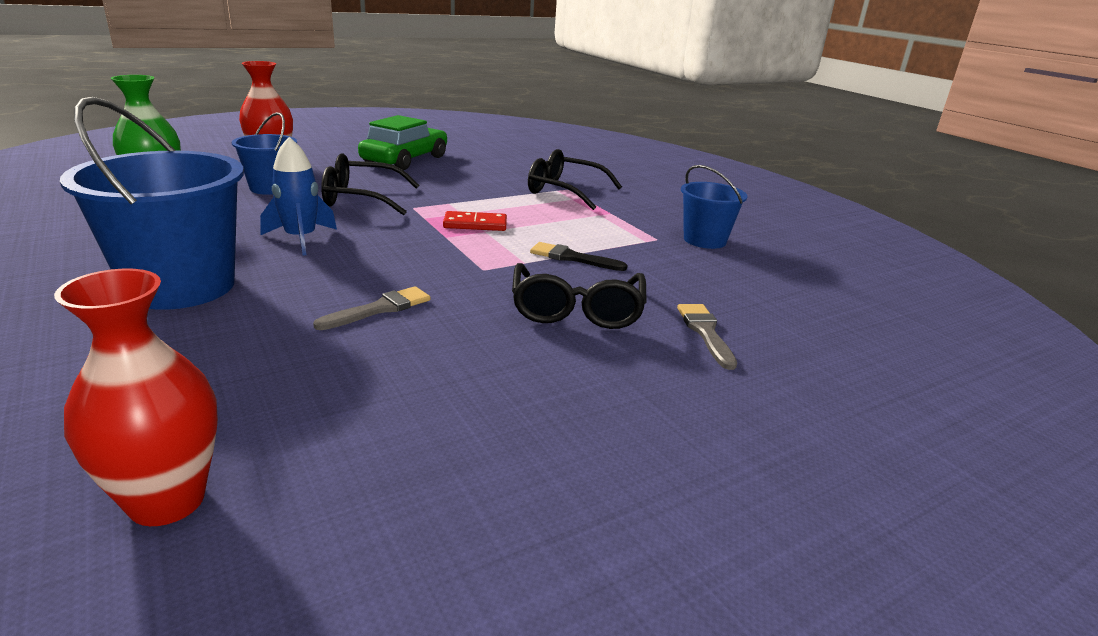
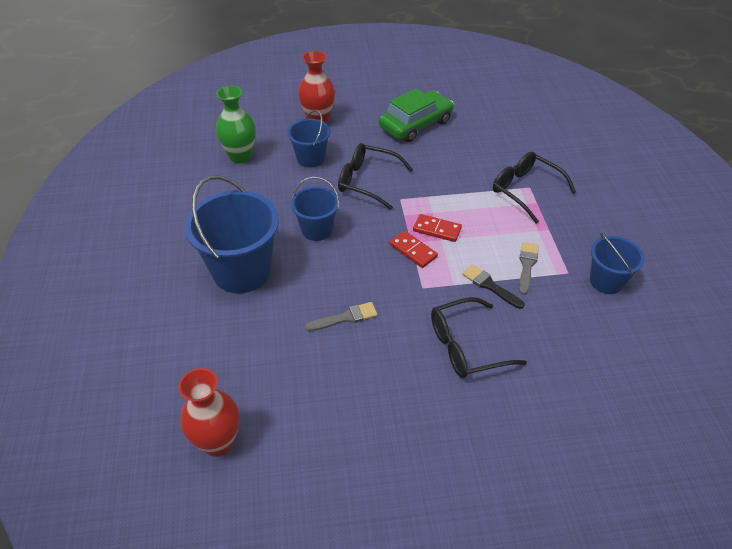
camera: 25 degrees right, 20 degrees up
blue rocket [260,137,337,256] -> blue bucket [291,177,339,241]
black glasses [512,263,647,329] -> black glasses turned 45 degrees clockwise [431,297,527,378]
grey brush [677,304,737,370] -> grey brush moved to [519,242,539,295]
none -> red domino [389,231,438,268]

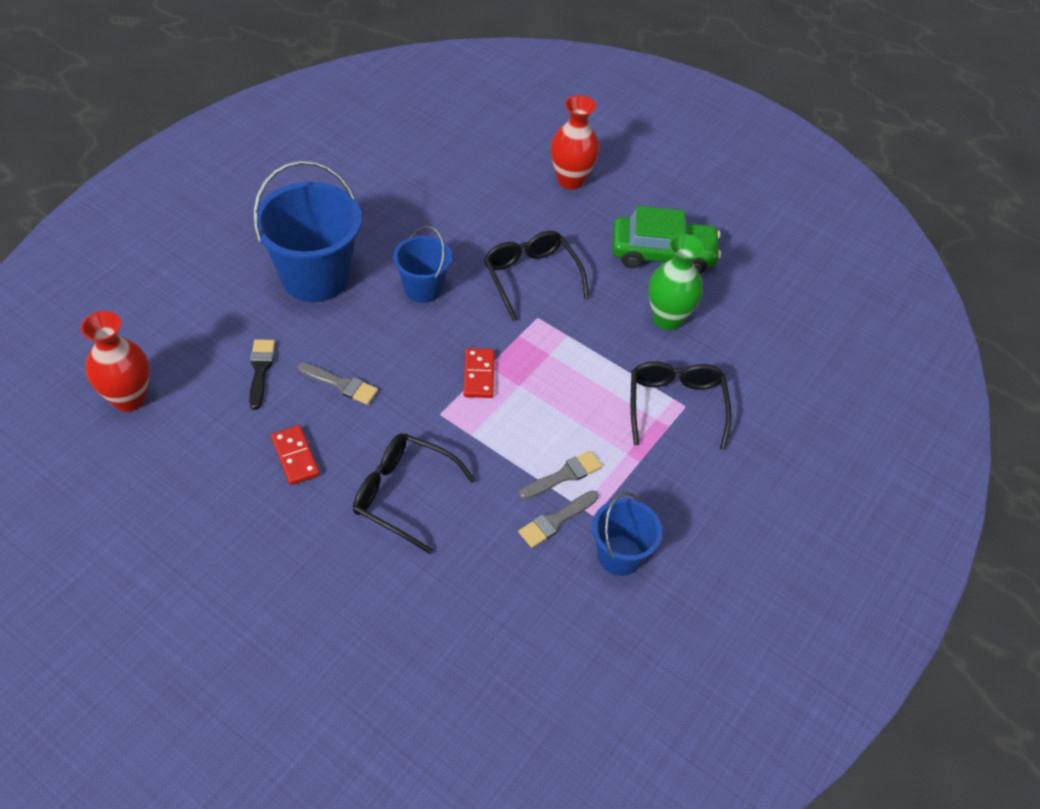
camera: 40 degrees right, 5 degrees up
green vase [216,86,256,164] -> green vase moved to [648,234,704,330]
blue bucket [287,110,331,168] -> none
red domino [413,214,462,242] -> red domino moved to [271,425,320,485]
black brush [462,264,525,309] -> black brush moved to [249,339,275,410]
none -> grey brush [518,491,598,548]

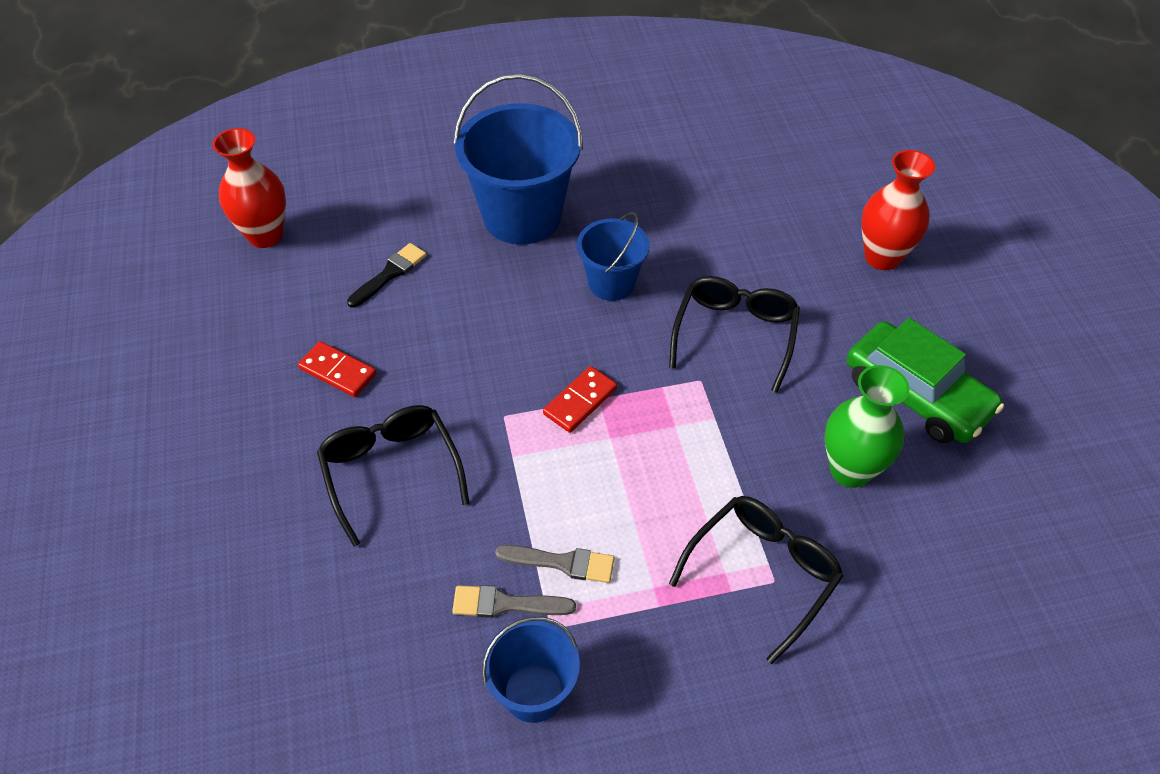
camera: 45 degrees right, 0 degrees up
red domino [271,425,320,485] -> red domino turned 75 degrees counterclockwise [298,341,376,397]
grey brush [298,362,378,405] -> none

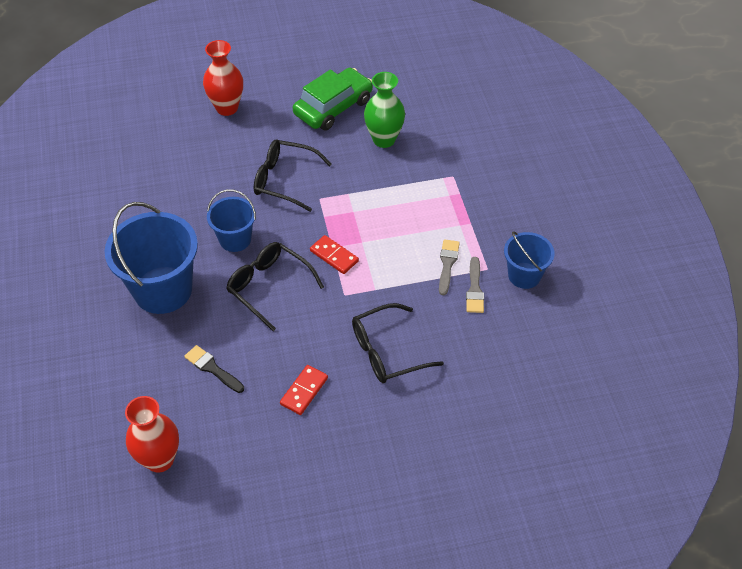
camera: 90 degrees left, 0 degrees up
black glasses [669,496,843,664] -> black glasses moved to [226,242,324,331]

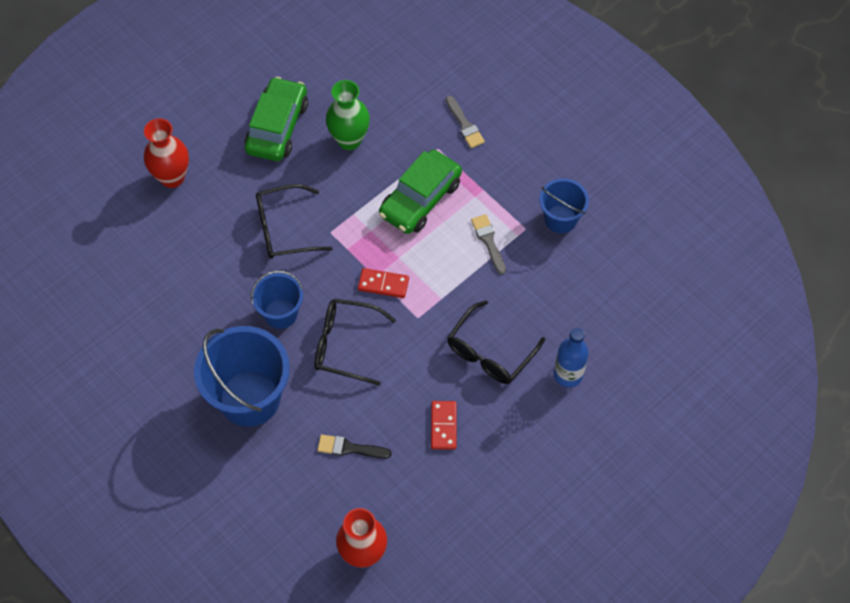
camera: 30 degrees left, 10 degrees up
grey brush [466,257,484,313] -> grey brush moved to [446,96,485,148]
none -> green car [379,150,462,234]
none -> blue bottle [554,327,589,387]

